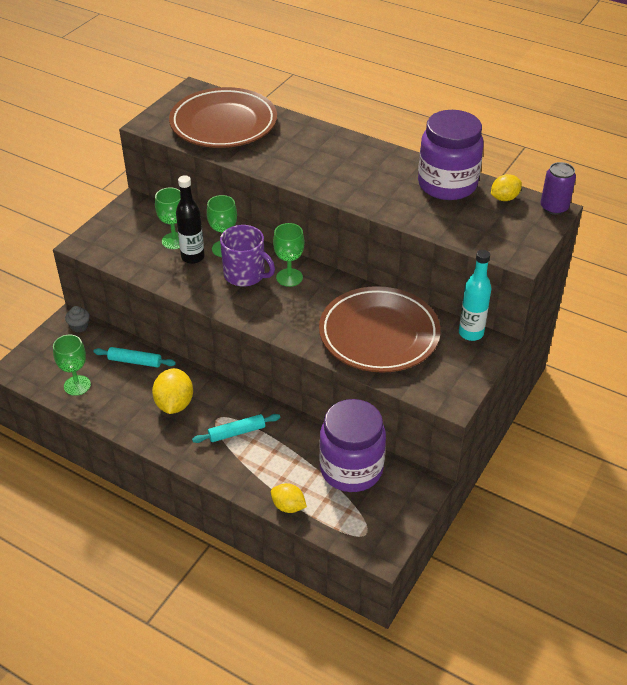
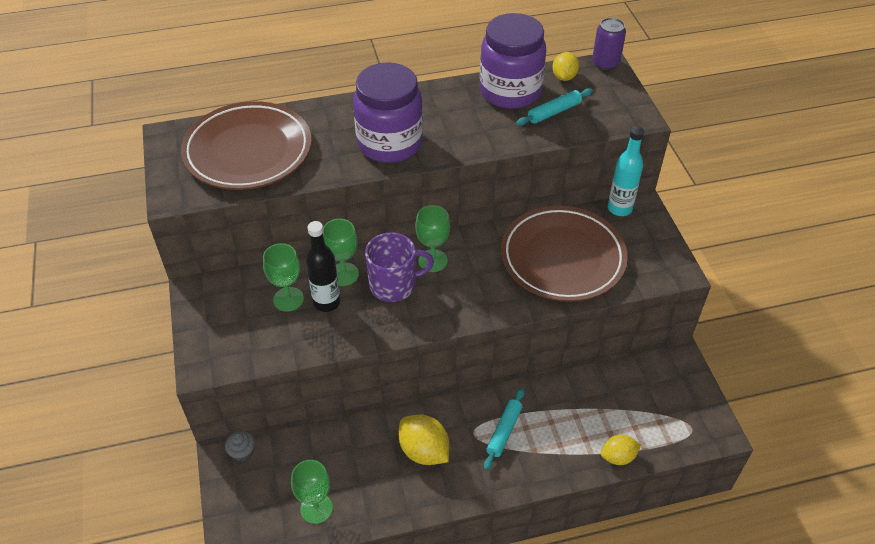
camera: 45 degrees left, 5 degrees up
turquoise rolling pin [93,347,176,367] -> turquoise rolling pin moved to [516,88,593,126]
purple jar [319,399,386,492] -> purple jar moved to [353,62,423,163]

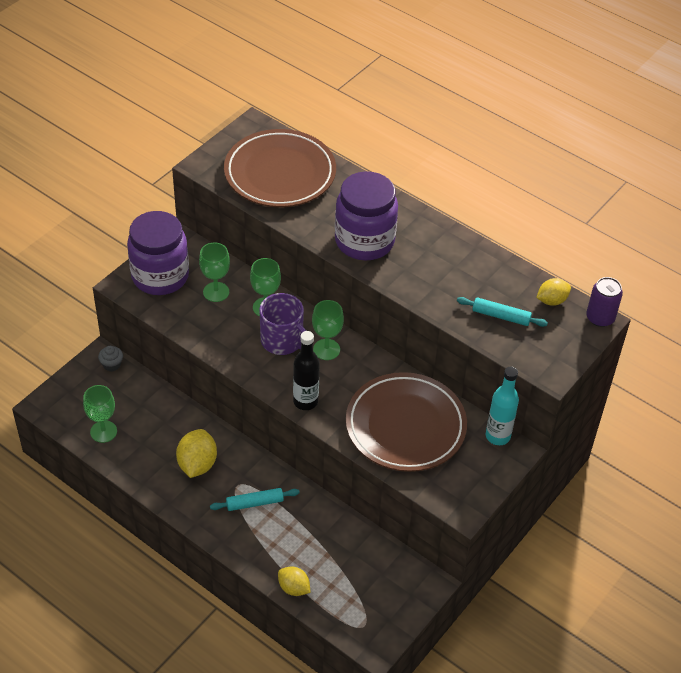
camera: 50 degrees right, 0 degrees up
black bottle [306,221,340,312] -> black bottle moved to [293,331,320,410]
purple jar [480,13,546,109] -> purple jar moved to [127,211,189,295]

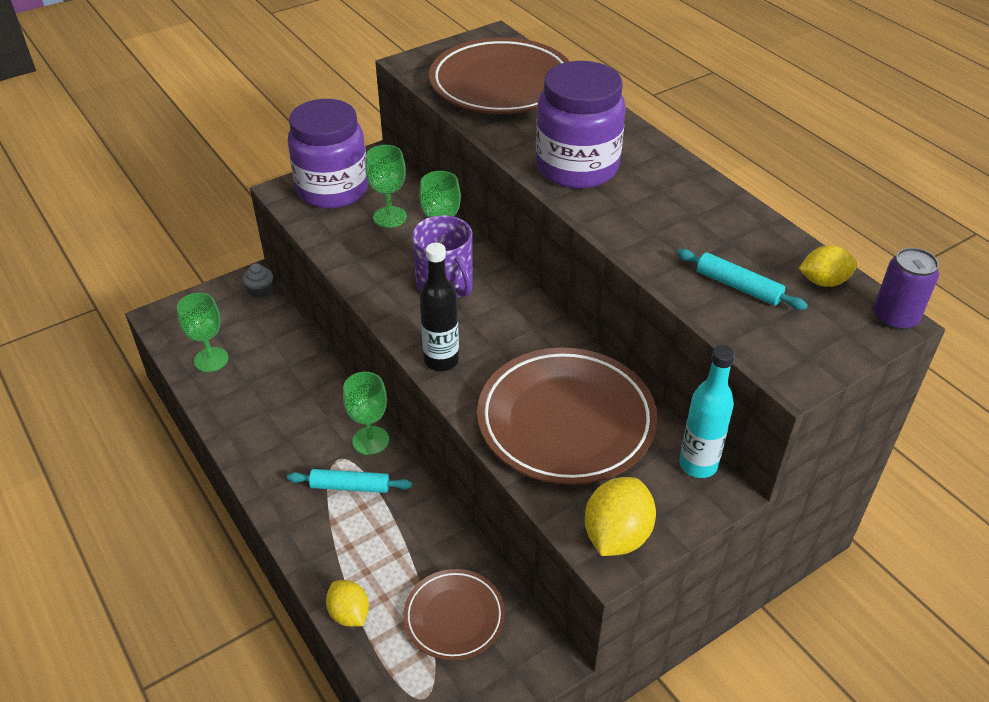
camera: 20 degrees right, 5 degrees down
yellow lemon [176,429,217,478] -> yellow lemon moved to [585,477,656,556]
green goblet [312,300,344,360] -> green goblet moved to [343,372,389,455]
none -> brown plate [403,569,505,661]

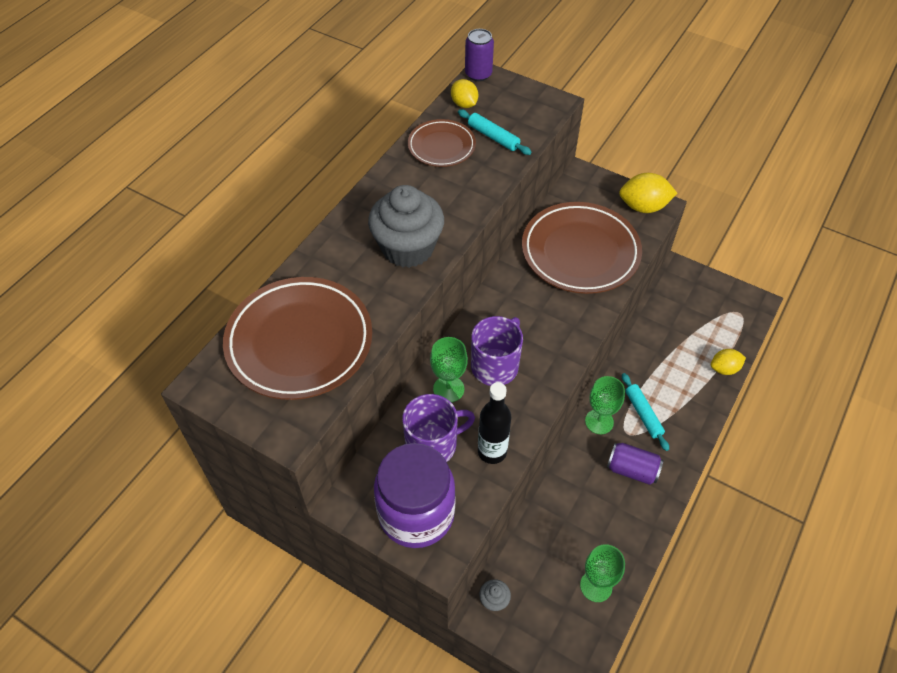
camera: 115 degrees left, 10 degrees up
yellow lemon [326,580,369,627] -> yellow lemon turned 45 degrees clockwise [711,349,746,375]
green goblet [365,145,407,228] -> purple mug [402,394,475,462]
brown plate [403,569,505,661] -> brown plate moved to [408,119,476,167]
black bottle [420,243,459,371] -> black bottle moved to [478,382,511,464]
purple jar [536,61,626,189] -> grey cupcake [368,185,444,268]
turquoise rolling pin [677,249,808,310] -> turquoise rolling pin turned 60 degrees counterclockwise [458,109,531,155]
turquoise bottle [679,345,735,478] -> none
none -> purple can [607,443,663,485]

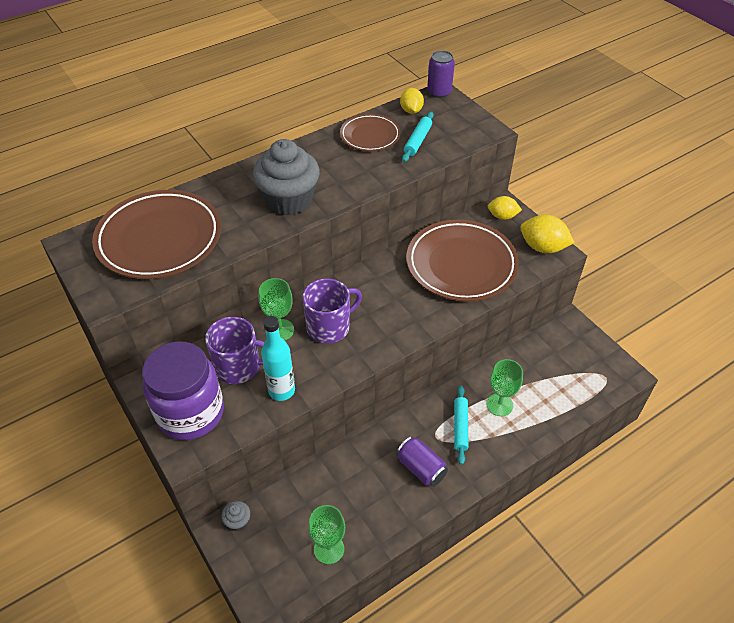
camera: 25 degrees right, 5 degrees down
turquoise rolling pin [458,109,531,155] -> turquoise rolling pin turned 45 degrees clockwise [402,112,434,162]
black bottle [478,382,511,464] -> turquoise bottle [261,316,295,401]
green goblet [585,376,625,434] -> green goblet moved to [486,359,523,416]
yellow lemon [711,349,746,375] -> yellow lemon moved to [488,196,522,220]

